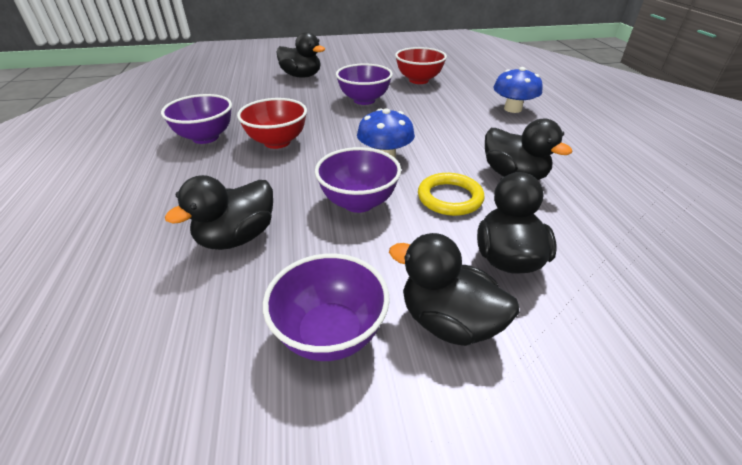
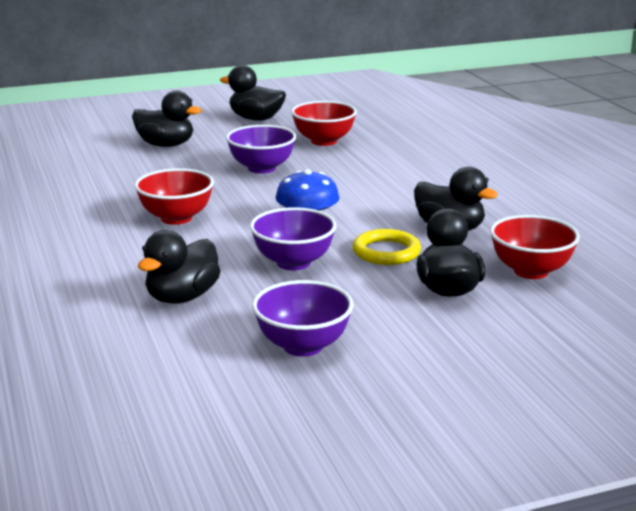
camera: 10 degrees left, 15 degrees down
purple bowl [161,94,232,144] -> none
black duck [389,233,520,346] -> black duck moved to [220,65,286,121]
blue mushroom [493,67,543,113] -> none
none -> red bowl [490,215,580,279]

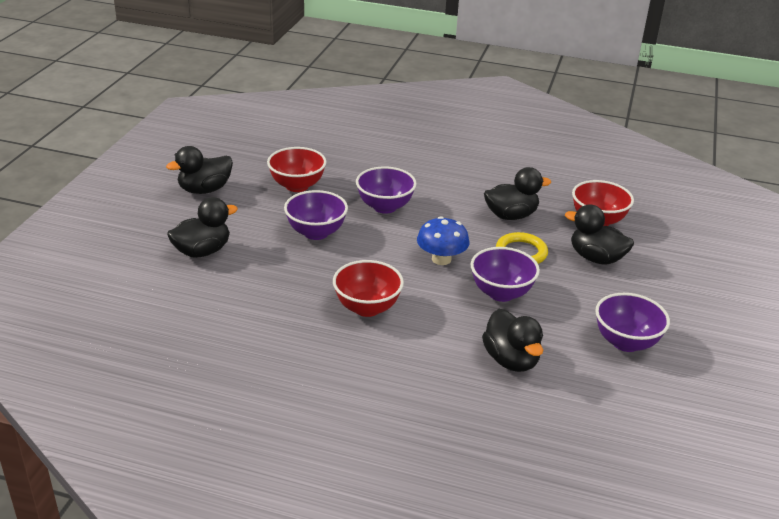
camera: 55 degrees left, 10 degrees up
none -> purple bowl [356,166,417,214]

